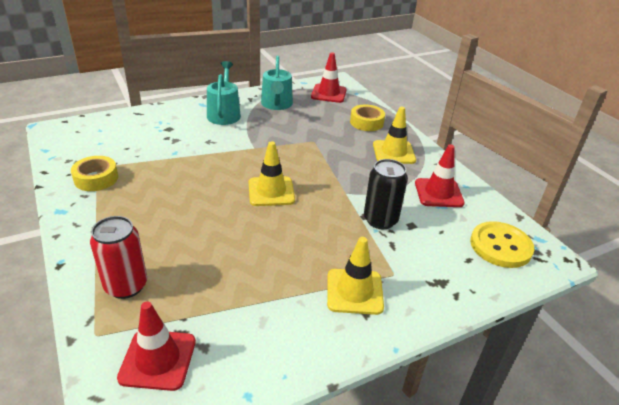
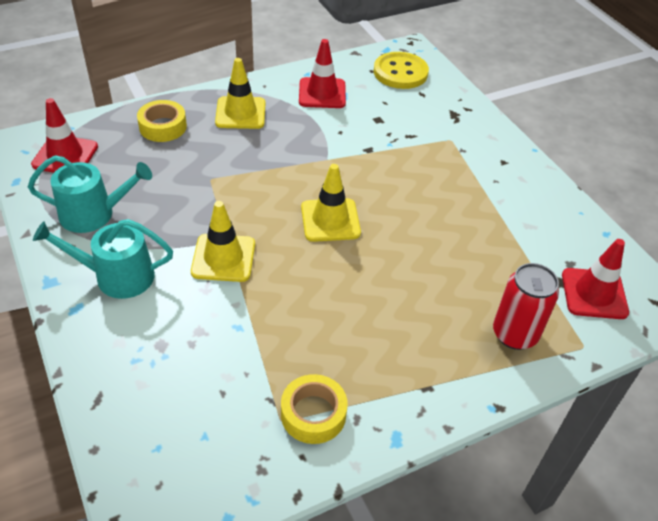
camera: 90 degrees left, 10 degrees up
yellow traffic cone [327,237,384,315] -> yellow traffic cone moved to [191,201,255,282]
black can [364,159,408,229] -> none

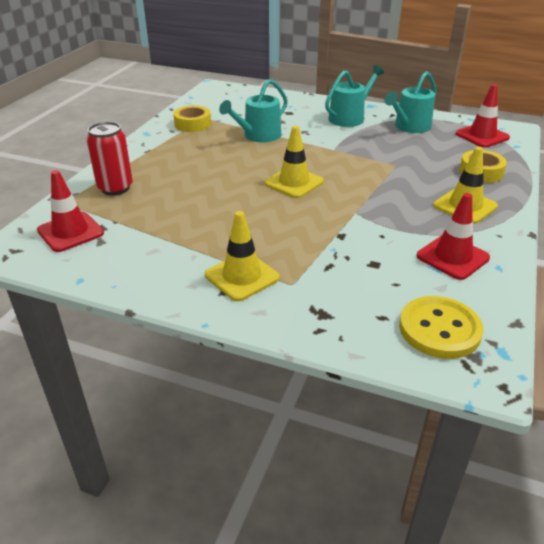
camera: 140 degrees right, 10 degrees down
yellow traffic cone [191,201,255,282] -> yellow traffic cone moved to [205,211,280,301]
none -> turquoise watering can [219,79,288,142]

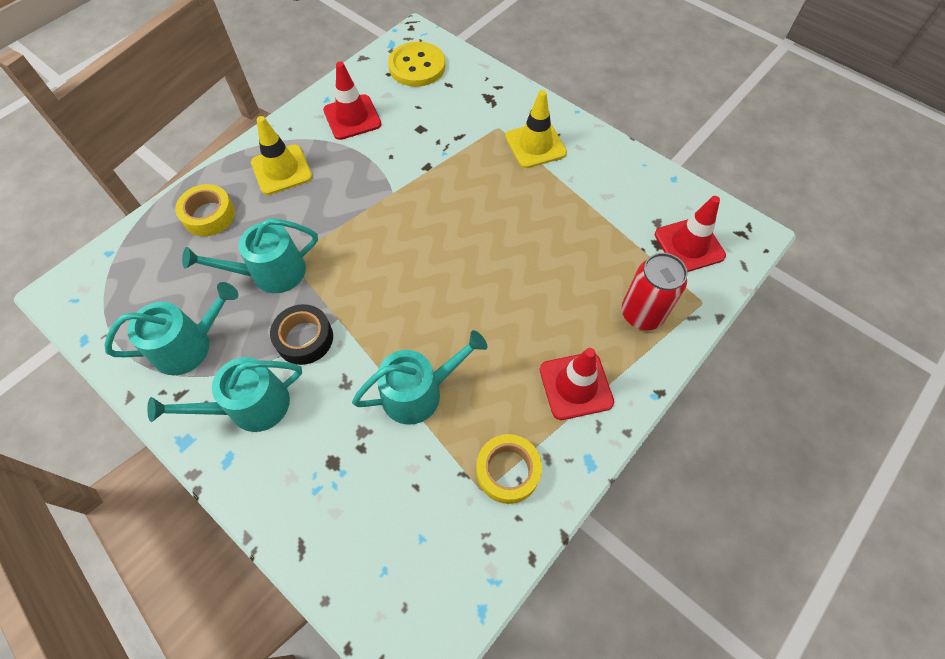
camera: 160 degrees left, 25 degrees up
yellow traffic cone [264,126,324,198] -> none
red traffic cone [456,84,510,148] -> red traffic cone moved to [540,348,614,420]
none -> turquoise watering can [182,218,318,293]
none -> black tape [270,304,333,365]

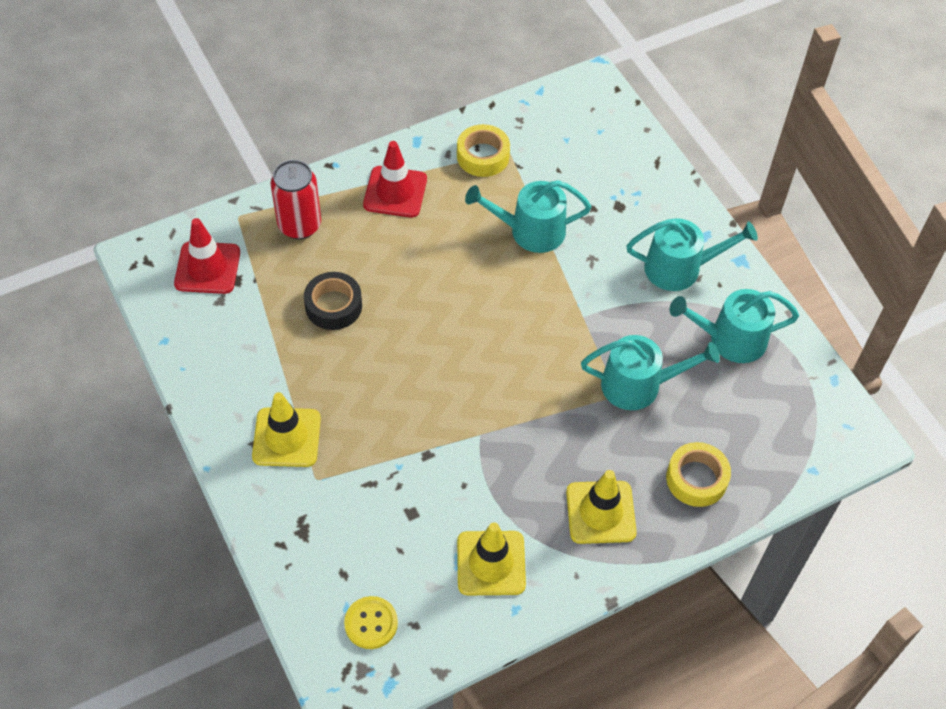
camera: 160 degrees left, 5 degrees down
black tape [270,304,333,365] -> black tape moved to [304,272,362,330]
red traffic cone [323,62,382,140] -> yellow traffic cone [457,522,526,595]
yellow button [388,42,446,87] -> yellow button [344,596,398,649], size x0.62

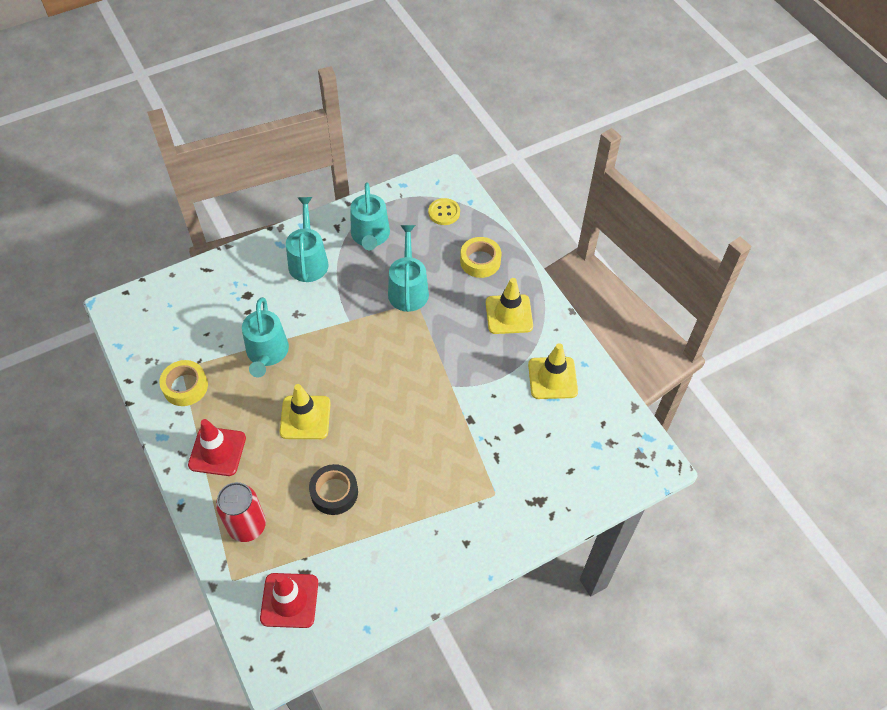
camera: 90 degrees left, 0 degrees up
yellow traffic cone [252,392,321,467] -> yellow traffic cone moved to [280,384,331,439]
yellow button [344,596,398,649] -> yellow button moved to [428,198,460,225]

